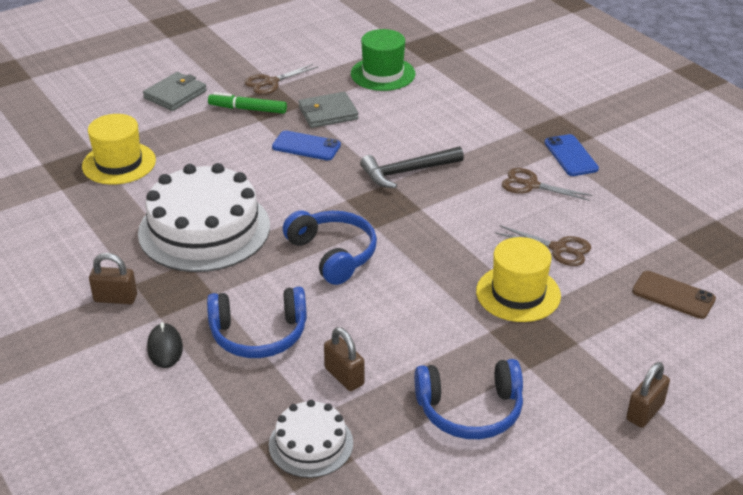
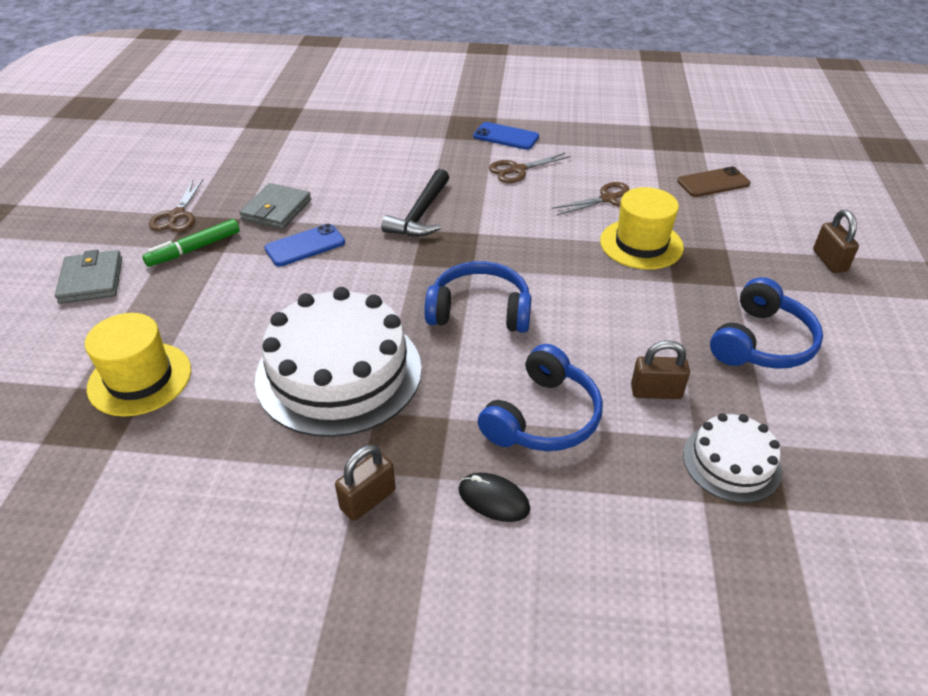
camera: 50 degrees left, 5 degrees up
green hat [351,29,416,91] -> none

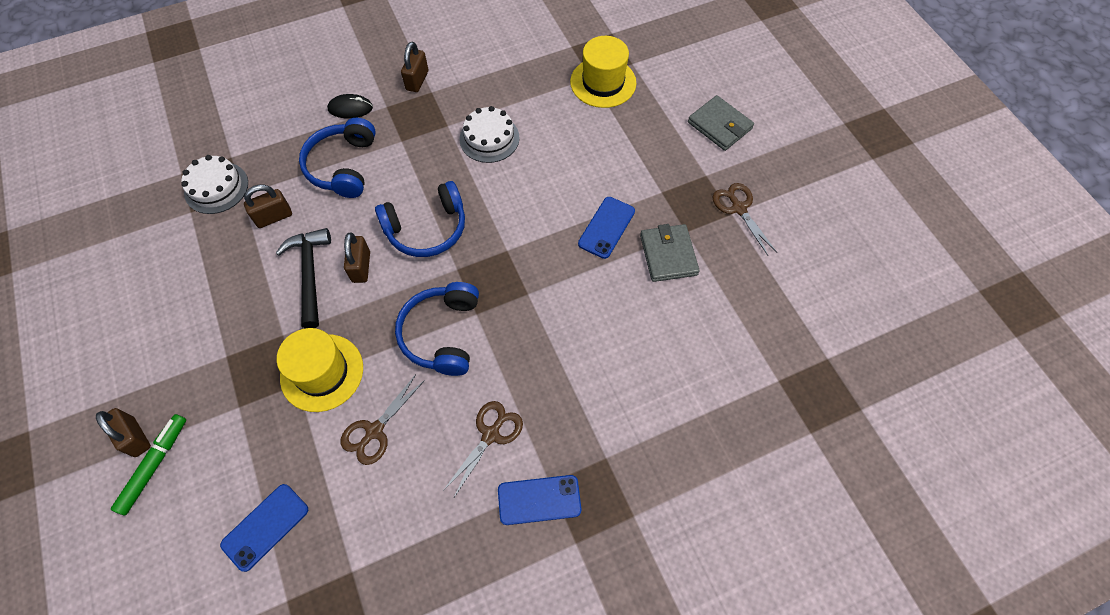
camera: 150 degrees right, 20 degrees up
green marker [142,219,240,267] -> green marker moved to [111,414,186,515]
white cake [255,287,422,437] -> white cake [460,106,519,163], size x0.52
black hammer [381,169,449,237] -> black hammer moved to [276,228,331,328]
brown phone [677,166,751,197] -> blue phone [220,484,308,572]
blue headphones [710,277,823,369] -> blue headphones moved to [395,282,479,376]
none -> brown padlock [344,233,370,283]

